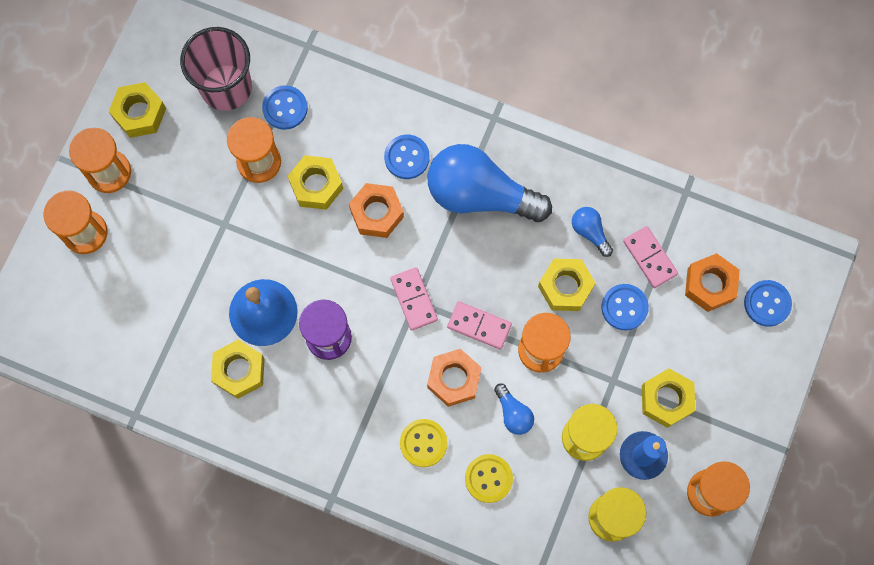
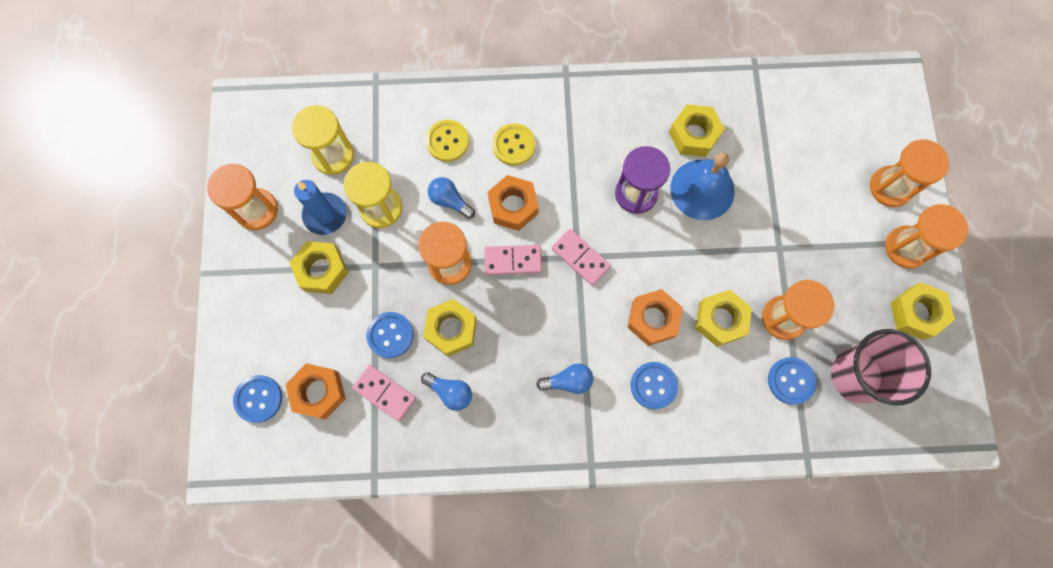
camera: 155 degrees right, 0 degrees up
blue light bulb [427,144,552,222] -> blue light bulb [536,363,593,394], size x0.43

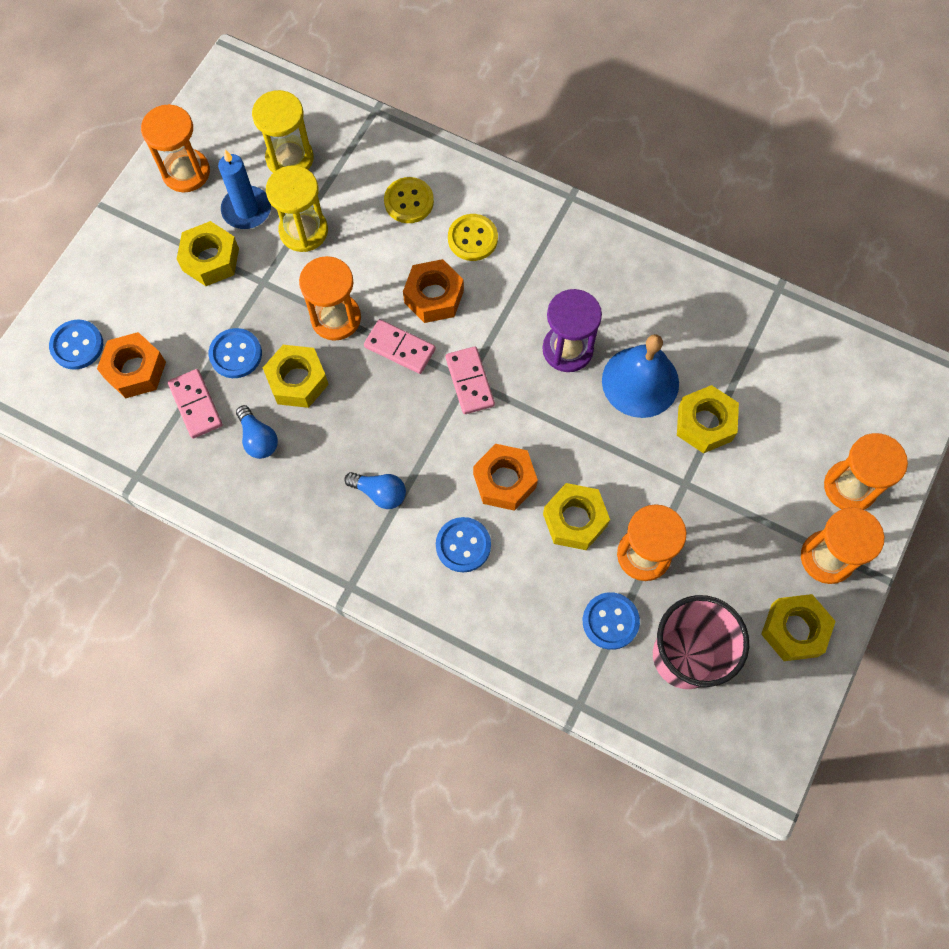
camera: 30 degrees right, 5 degrees down
blue light bulb [428,177,475,219] -> none
yellow nut [669,104,725,157] -> yellow nut moved to [677,385,739,453]

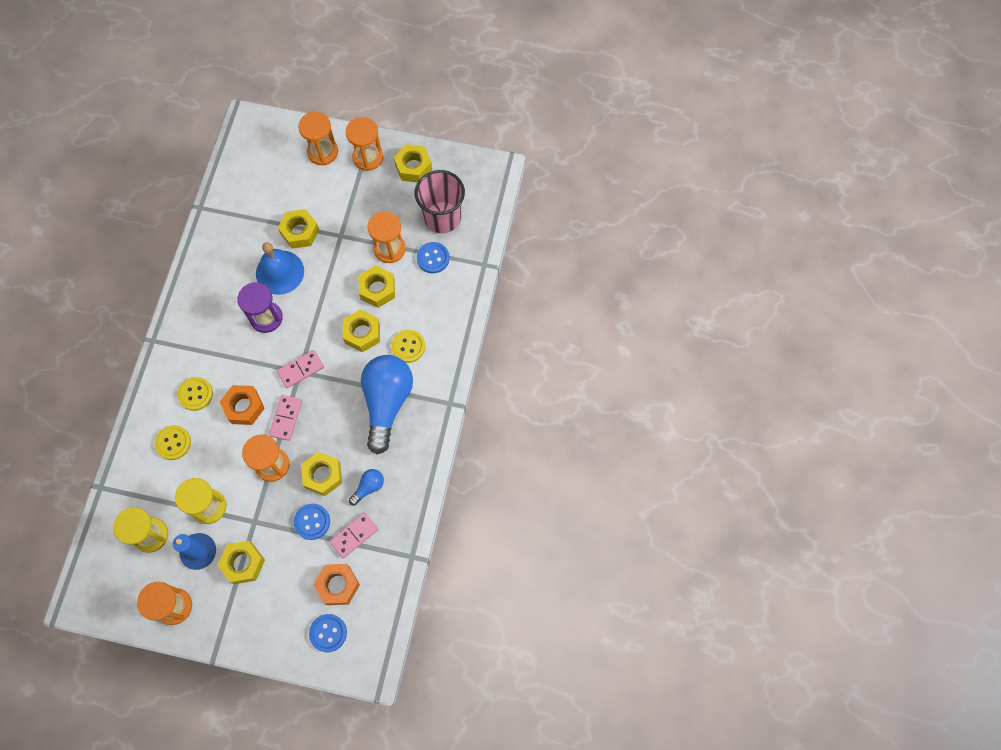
camera: 105 degrees left, 0 degrees up
blue light bulb [344,472,406,509] -> blue light bulb [361,355,413,454], size x2.32
blue button [436,517,491,573] -> yellow button [391,330,425,363]
orange nut [473,444,538,511] -> yellow nut [343,309,380,353]

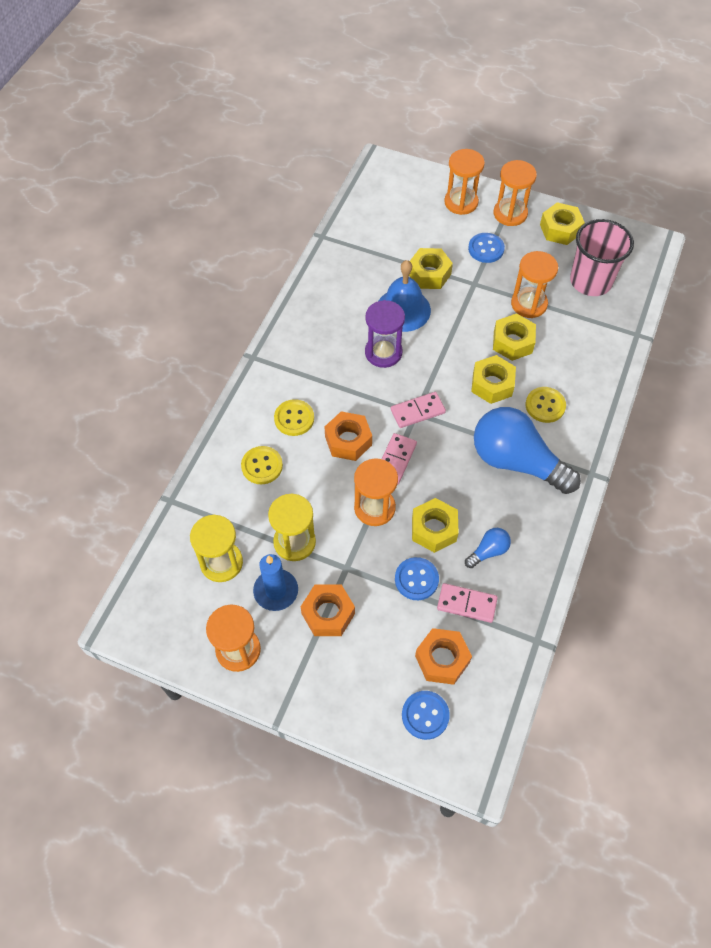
camera: 10 degrees right, 10 degrees down
yellow nut [218,541,265,584] -> orange nut [301,585,355,636]
pink domino [329,513,378,559] -> pink domino turned 45 degrees clockwise [437,583,498,623]
blue light bulb [361,355,413,454] -> blue light bulb turned 75 degrees counterclockwise [474,407,581,494]
blue button [417,242,449,273] -> blue button moved to [468,233,505,263]

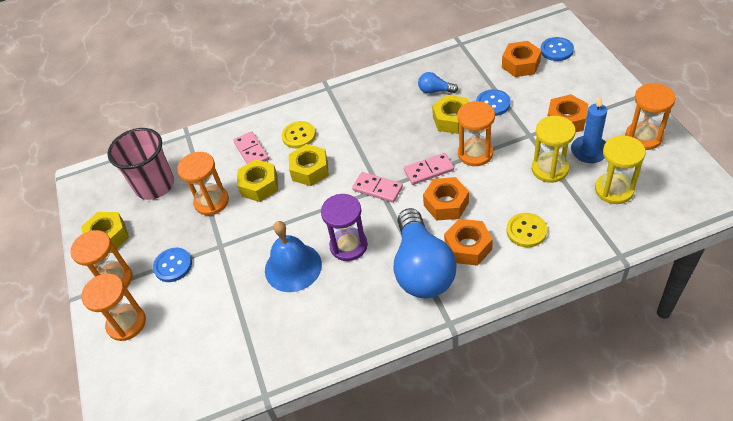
camera: 125 degrees left, 10 degrees down
yellow button [274,399,314,436] -> orange nut [444,219,493,266]
yellow nut [409,248,453,289] -> none
pink domino [437,583,498,623] -> pink domino moved to [233,131,269,164]
blue light bulb [474,407,581,494] -> blue light bulb moved to [394,208,457,298]

